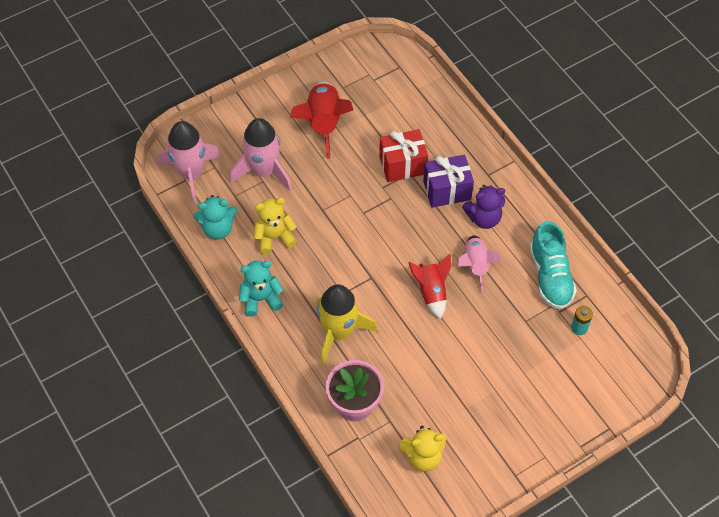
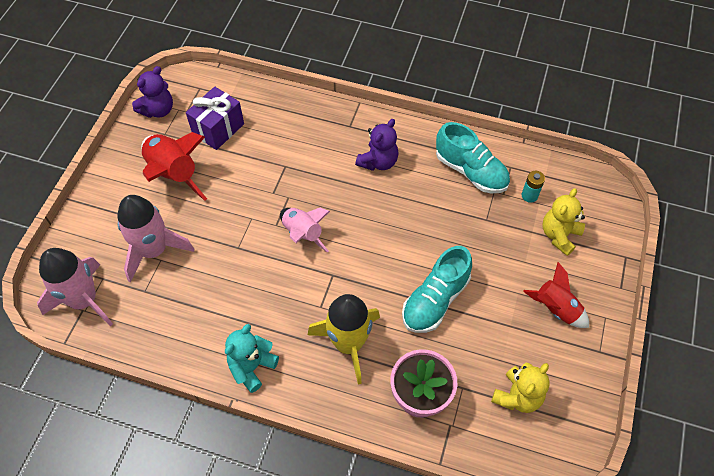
camera: 40 degrees left, 0 degrees up
turquoise teddy bear [193,195,237,240] -> none
yellow teddy bear [254,198,297,254] -> yellow teddy bear moved to [543,188,585,256]
red gift [379,129,428,182] -> none
red rocket [408,254,451,319] -> red rocket moved to [523,262,589,328]
purple gift [423,155,474,208] -> purple gift moved to [186,87,244,150]
pink rocket [458,236,502,292] -> pink rocket moved to [280,208,330,253]
none -> purple teddy bear [132,66,173,118]
none -> turquoise shoe [402,246,472,333]

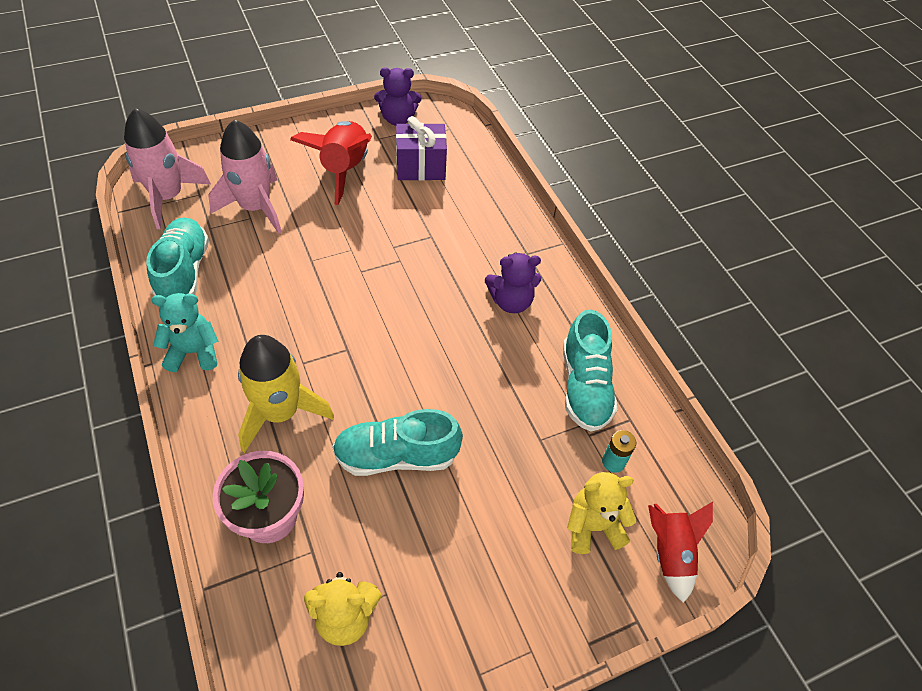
camera: 45 degrees right, 5 degrees down
pink rocket [280,208,330,253] -> none
red rocket [523,262,589,328] -> red rocket moved to [648,502,713,603]
none -> turquoise shoe [146,217,209,298]

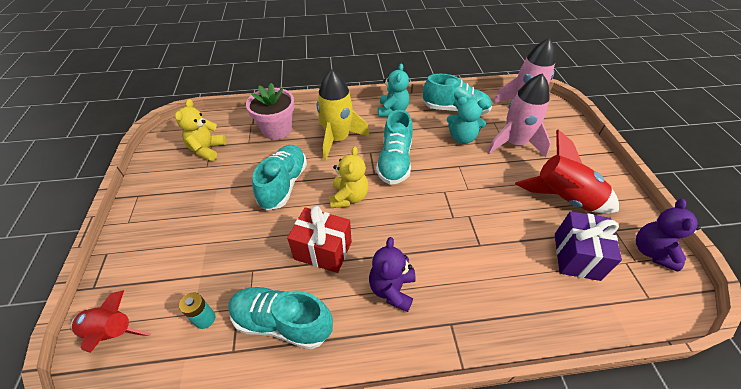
camera: 110 degrees right, 5 degrees down
yellow teddy bear [567,472,637,554] -> yellow teddy bear moved to [330,147,368,208]
none -> red gift [287,206,352,273]
none -> turquoise shoe [376,110,413,185]
none -> turquoise teddy bear [447,97,487,144]

